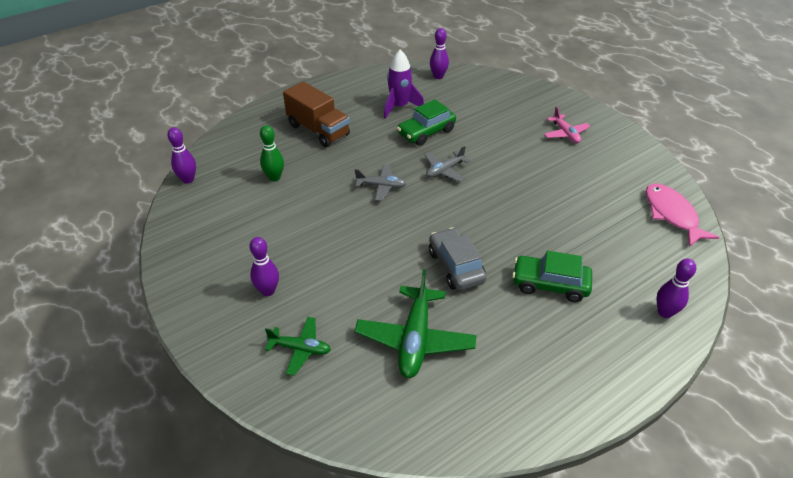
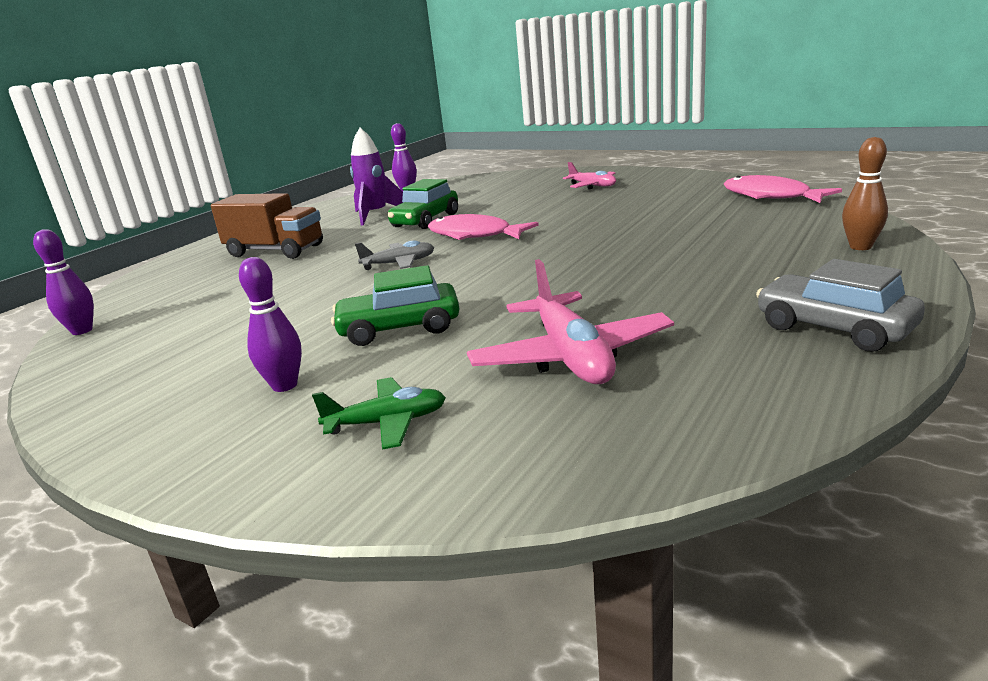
camera: 20 degrees left, 20 degrees down
green bowling pin [260,125,284,181] -> none
green plane [355,269,477,378] -> pink plane [467,259,674,384]
grey plane [425,146,470,182] -> pink fish [428,214,539,240]
grey car [429,227,487,290] -> grey car moved to [756,259,925,352]
green car [512,251,592,302] -> green car moved to [331,265,460,346]
purple bowling pin [657,258,696,318] -> brown bowling pin [842,137,888,250]

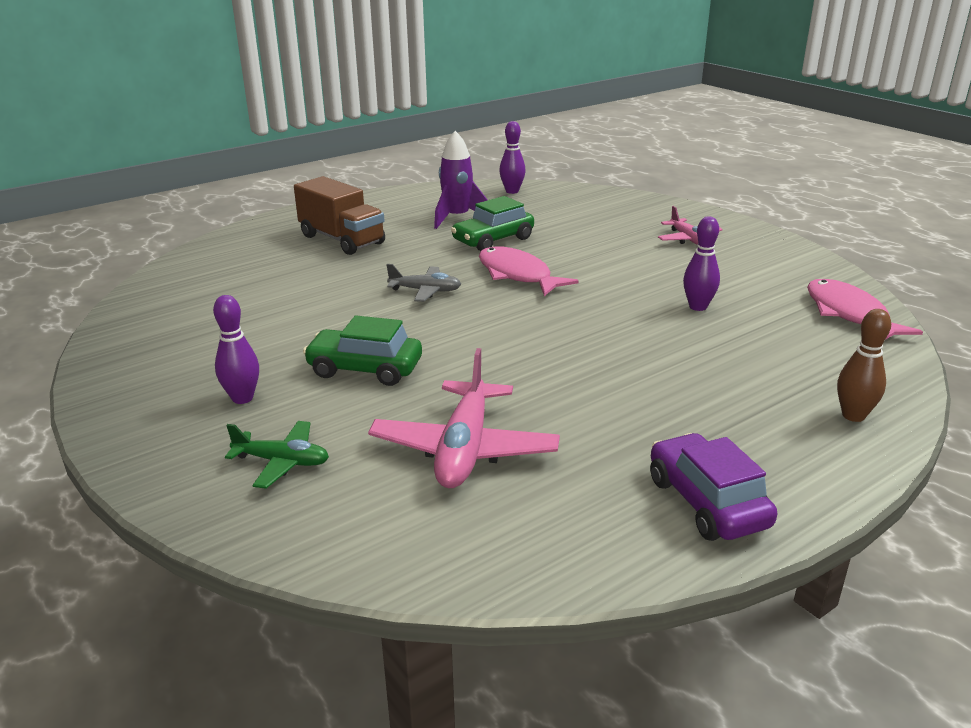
camera: 20 degrees right, 5 degrees up
purple bowling pin [33,229,94,335] -> purple bowling pin moved to [683,216,720,311]
grey car [756,259,925,352] -> purple car [650,433,777,541]

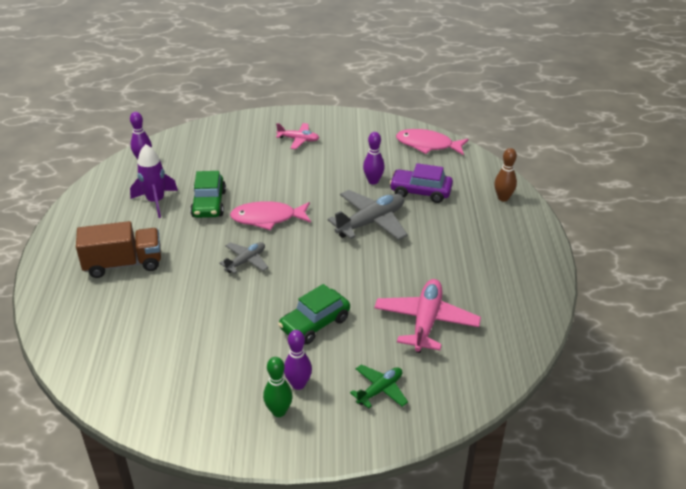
camera: 55 degrees left, 10 degrees up
pink plane [368,348,560,488] -> pink plane turned 120 degrees counterclockwise [374,279,481,353]
purple car [650,433,777,541] -> purple car moved to [389,163,453,203]
none -> green bowling pin [263,357,293,417]
none -> grey plane [327,190,408,240]

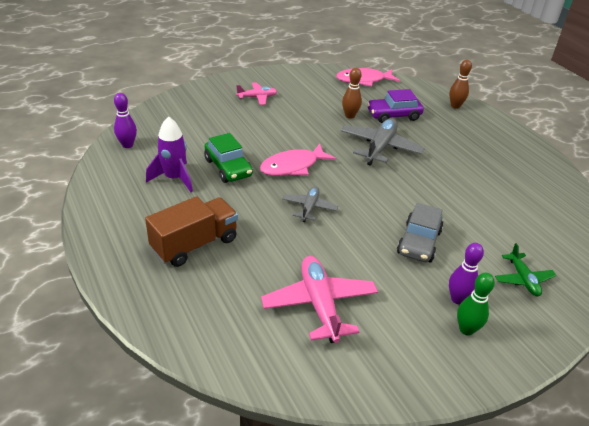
camera: 30 degrees left, 0 degrees up
green car [278,284,350,345] -> grey car [397,203,444,262]
green plane [350,364,408,409] -> green plane turned 150 degrees clockwise [495,243,556,296]
purple bowling pin [363,132,385,184] -> brown bowling pin [342,68,362,119]
pink plane [374,279,481,353] -> pink plane moved to [261,256,378,343]

